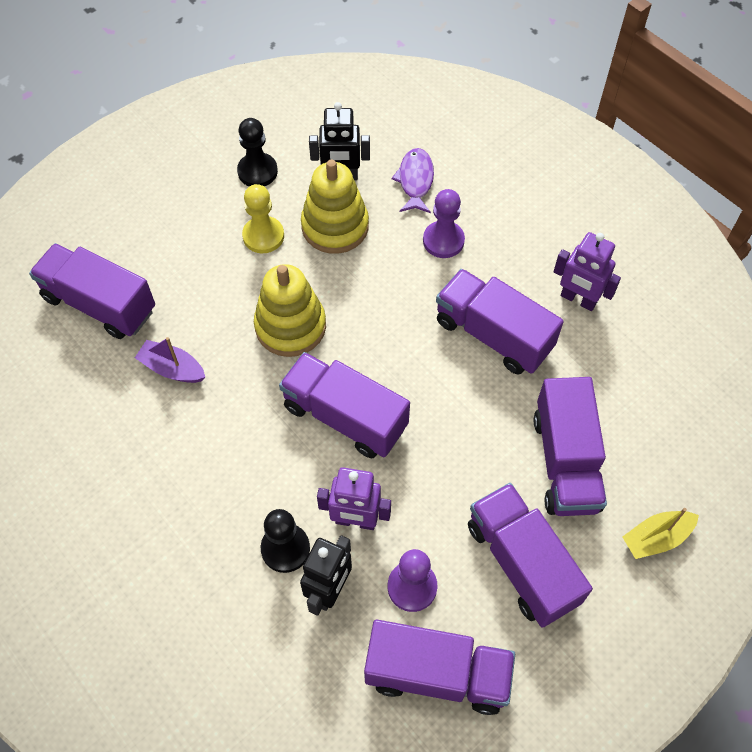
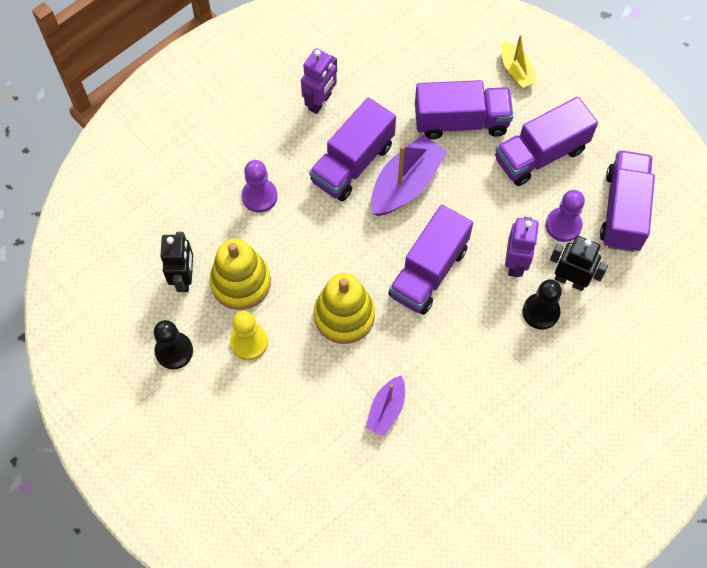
camera: 90 degrees left, 5 degrees up
purple truck [29,243,155,339] -> none
purple fish [391,148,434,213] -> none
none -> purple boat [371,135,448,216]

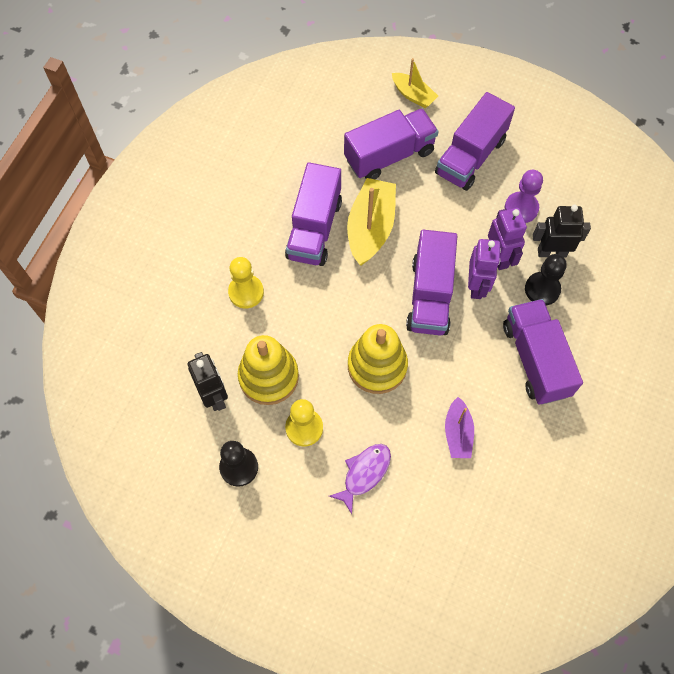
camera: 25 degrees left, 0 degrees up
purple pawn [242,160,278,213] -> yellow pawn [228,257,264,309]
purple robot [301,48,337,114] -> purple robot moved to [468,239,501,299]
purple boat [371,135,448,216] -> yellow boat [347,178,396,266]
purple truck [600,150,655,252] -> purple truck moved to [503,299,583,405]
none -> purple fish [329,444,391,514]

